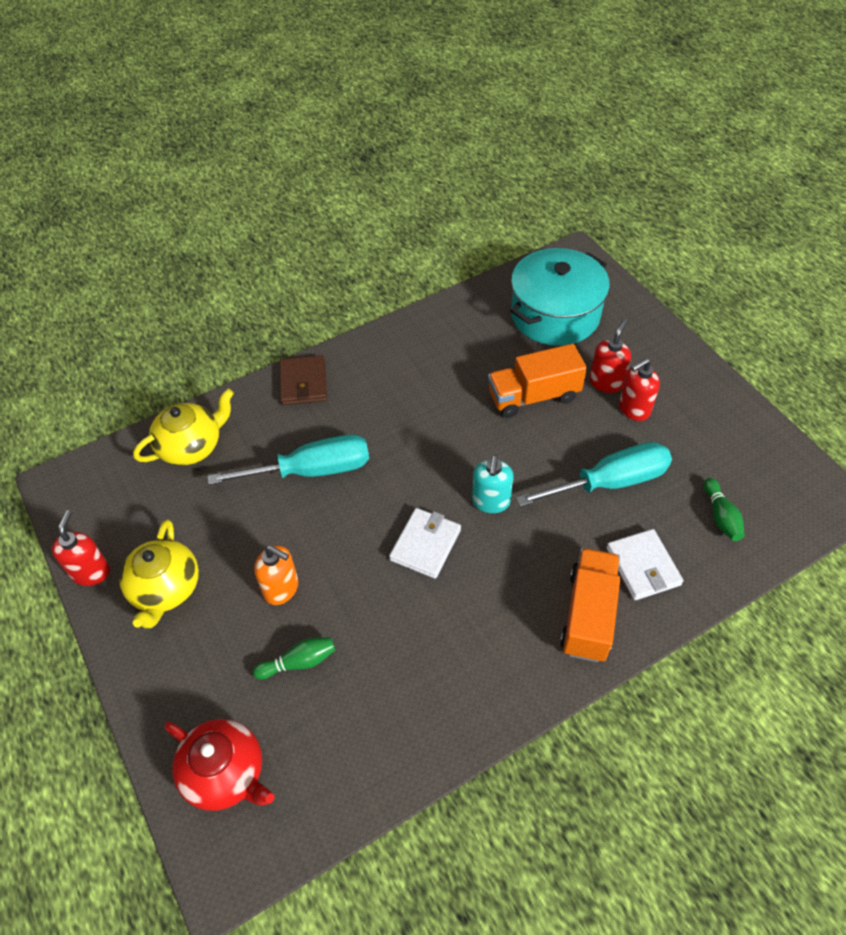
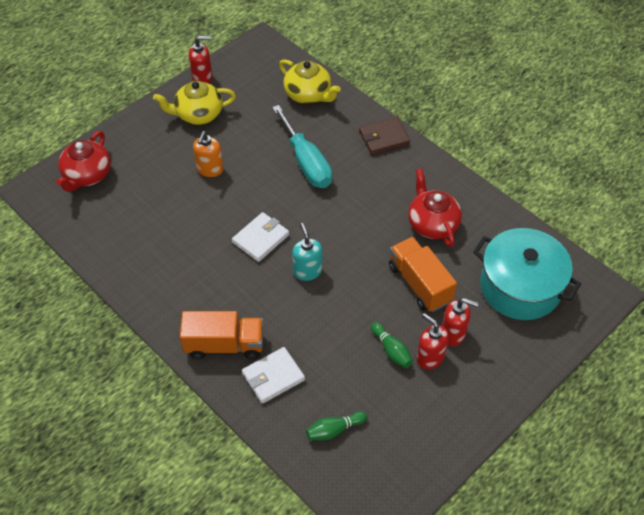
camera: 75 degrees right, 0 degrees up
green bowling pin [253,637,336,680] -> green bowling pin moved to [371,322,412,368]
white wallet [389,508,461,579] -> white wallet turned 60 degrees counterclockwise [232,212,289,262]
turquoise soap dispenser [472,455,514,513] -> turquoise soap dispenser turned 75 degrees clockwise [292,223,322,281]
turquoise screwdriver [516,442,672,507] -> none
none -> red teapot [408,169,462,247]

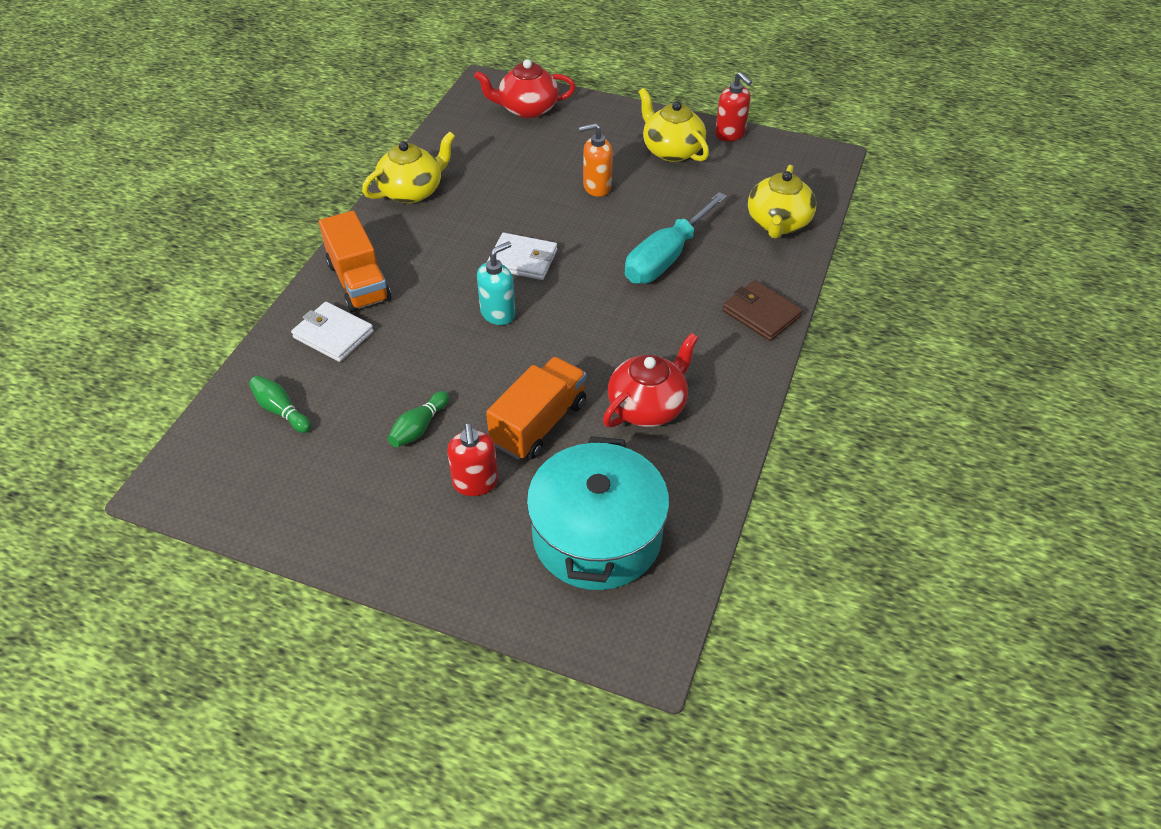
camera: 65 degrees right, 5 degrees down
red soap dispenser [417,313,449,370] -> none
none -> yellow teapot [362,131,455,203]

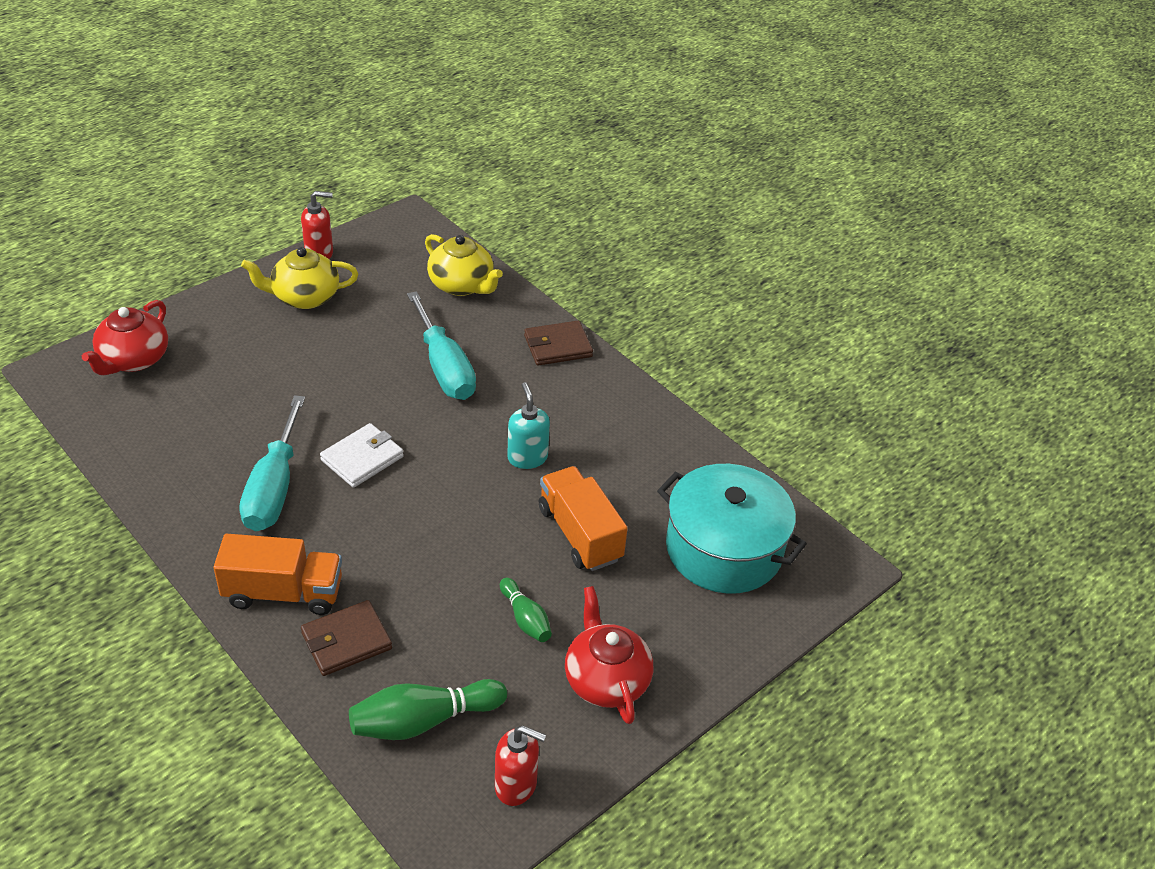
camera: 65 degrees left, 5 degrees down
green bowling pin [249,376,311,433] -> green bowling pin [349,679,507,740], size x1.67
white wallet [291,302,374,362] -> brown wallet [301,600,392,676]
yellow teapot [362,131,455,203] -> none
red soap dispenser [447,423,498,496] -> red soap dispenser moved to [495,726,546,806]
turquoise soap dispenser [477,241,516,325] -> turquoise soap dispenser moved to [507,382,550,469]
orange soap dispenser [579,123,613,197] -> none
red teapot [603,333,698,427] -> red teapot moved to [565,586,653,724]
none -> turquoise screwdriver [239,395,305,531]

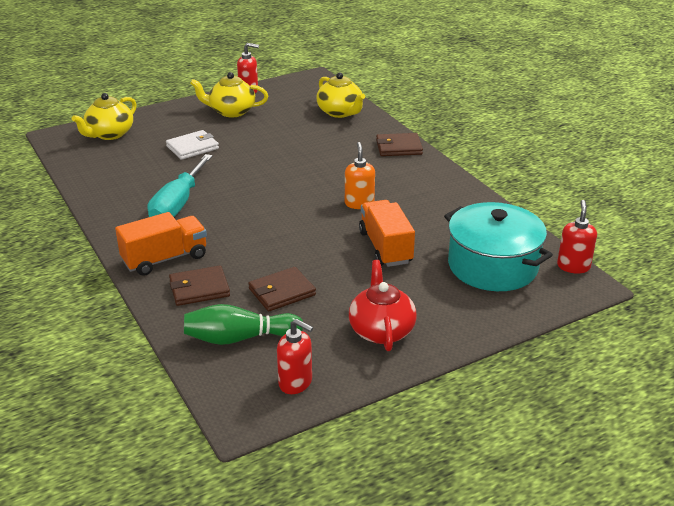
camera: 15 degrees right, 10 degrees down
red teapot [82,300,168,375] -> yellow teapot [72,93,137,140]
orange truck [213,534,342,615] -> orange truck turned 45 degrees counterclockwise [115,212,207,276]
white wallet [320,423,404,488] -> white wallet moved to [166,130,219,160]
turquoise screwdriver [407,291,476,400] -> none
green bowling pin [500,578,552,642] -> none
turquoise soap dispenser [507,382,550,469] -> orange soap dispenser [345,142,375,209]
none -> brown wallet [248,267,316,311]
none -> red soap dispenser [557,200,597,274]

